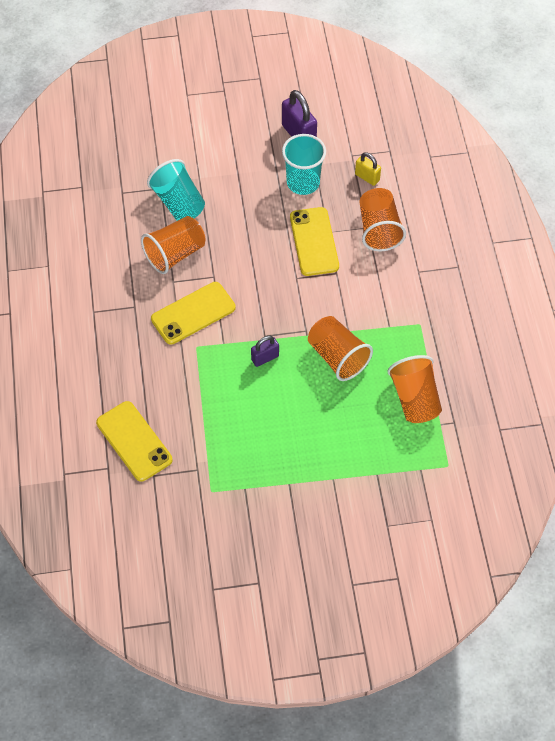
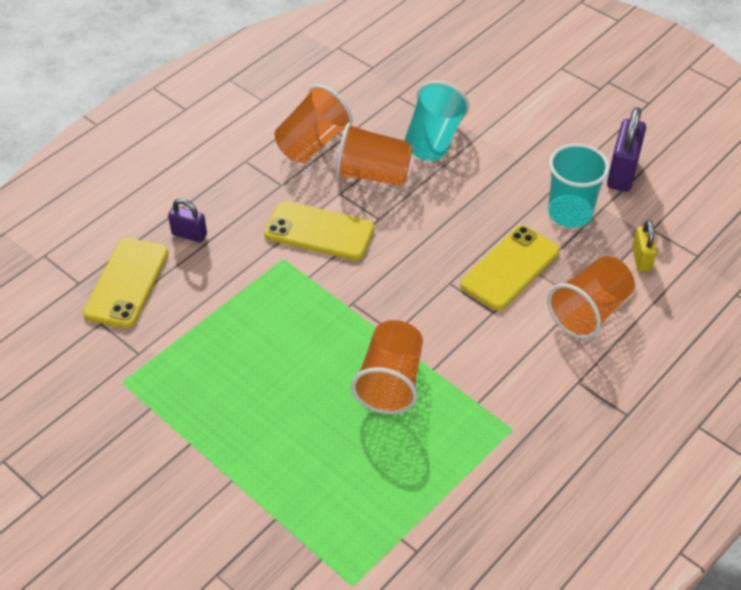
camera: 50 degrees right, 10 degrees down
purple padlock [251,336,279,367] -> purple padlock moved to [168,198,207,243]
orange cup [387,355,442,423] -> orange cup moved to [274,85,352,163]

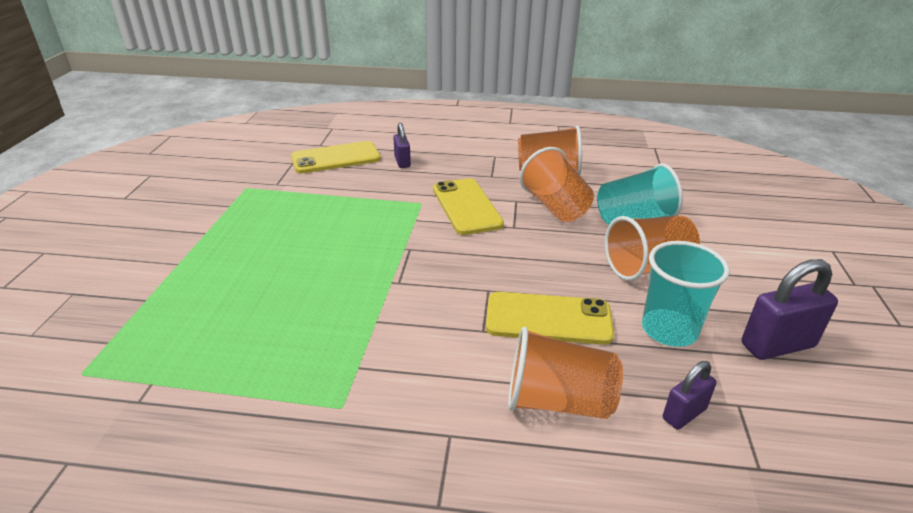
camera: 55 degrees right, 15 degrees down
orange cup [351,320,423,414] -> orange cup moved to [604,215,700,281]
yellow padlock [632,220,657,271] -> purple padlock [663,361,717,430]

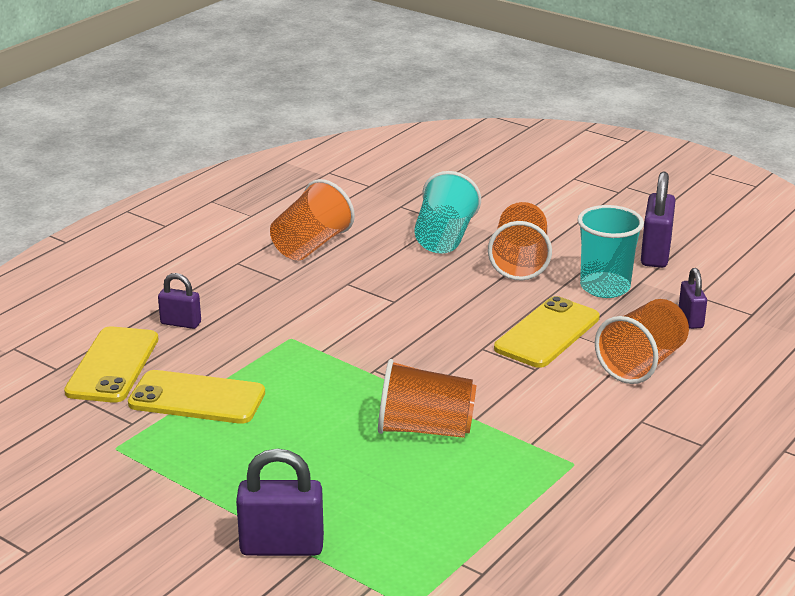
camera: 60 degrees left, 5 degrees down
yellow phone [433,178,504,235] -> yellow phone moved to [128,370,265,424]
orange cup [519,147,594,222] -> orange cup moved to [378,359,476,438]
none -> purple padlock [236,449,324,556]

